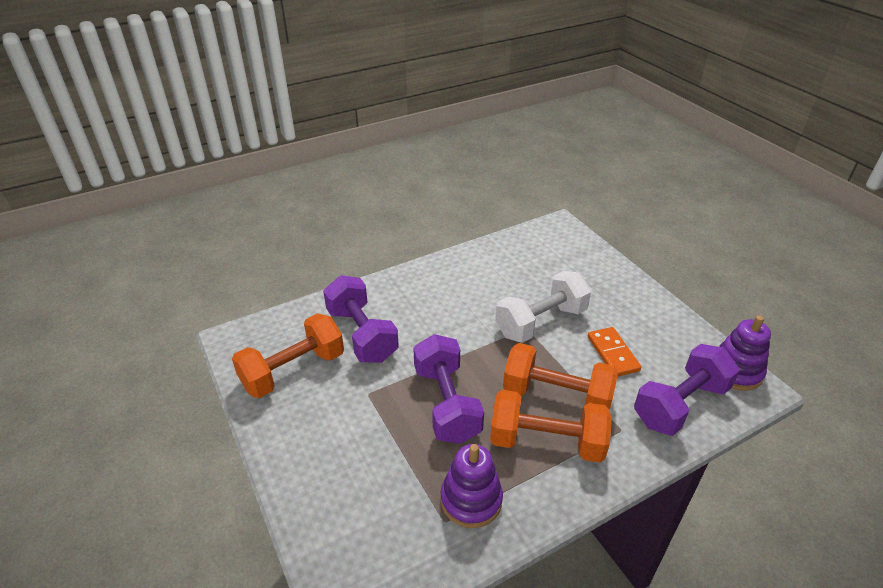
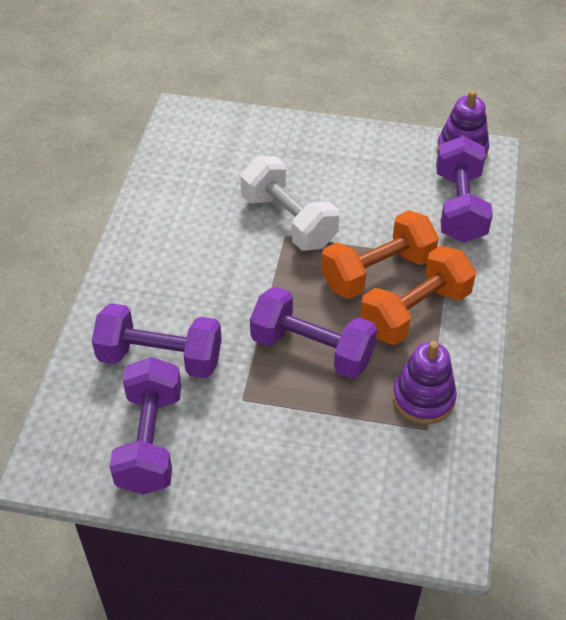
camera: 50 degrees left, 10 degrees up
orange dumbbell [232,313,344,398] -> purple dumbbell [110,357,181,494]
white dumbbell [495,271,591,343] -> white dumbbell turned 45 degrees counterclockwise [240,156,339,251]
orange domino [588,327,641,377] -> none

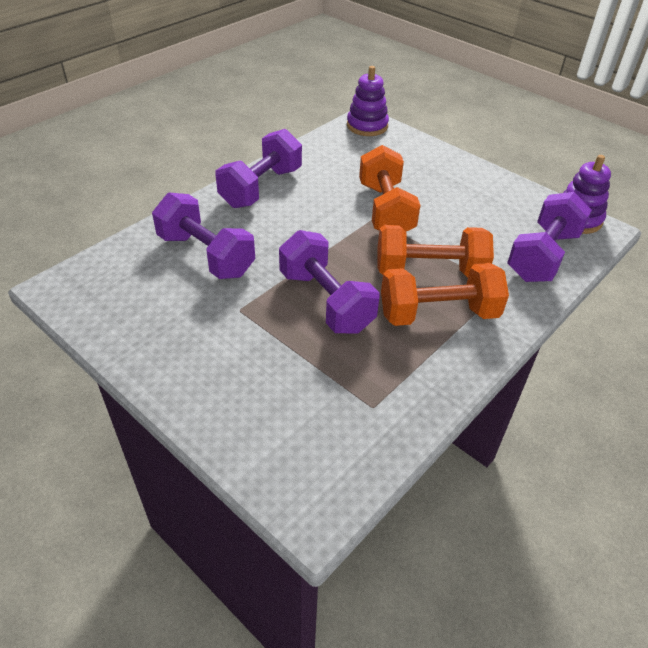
camera: 30 degrees right, 5 degrees down
purple dumbbell [110,357,181,494] -> purple dumbbell moved to [216,129,302,208]
white dumbbell [240,156,339,251] -> orange dumbbell [359,145,421,232]
purple stacking toy [393,341,457,424] -> purple stacking toy moved to [347,66,389,136]

